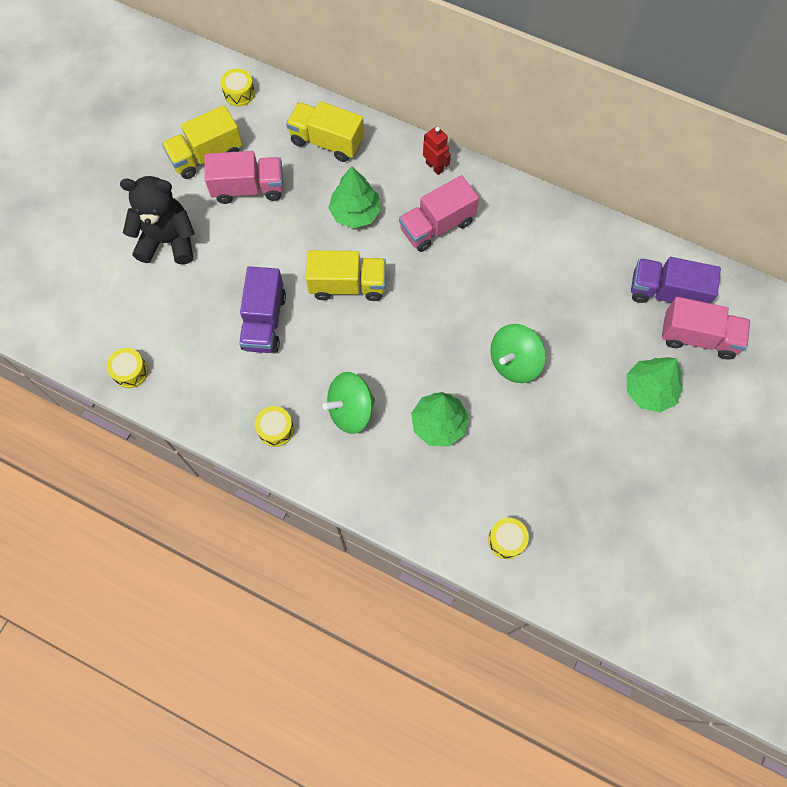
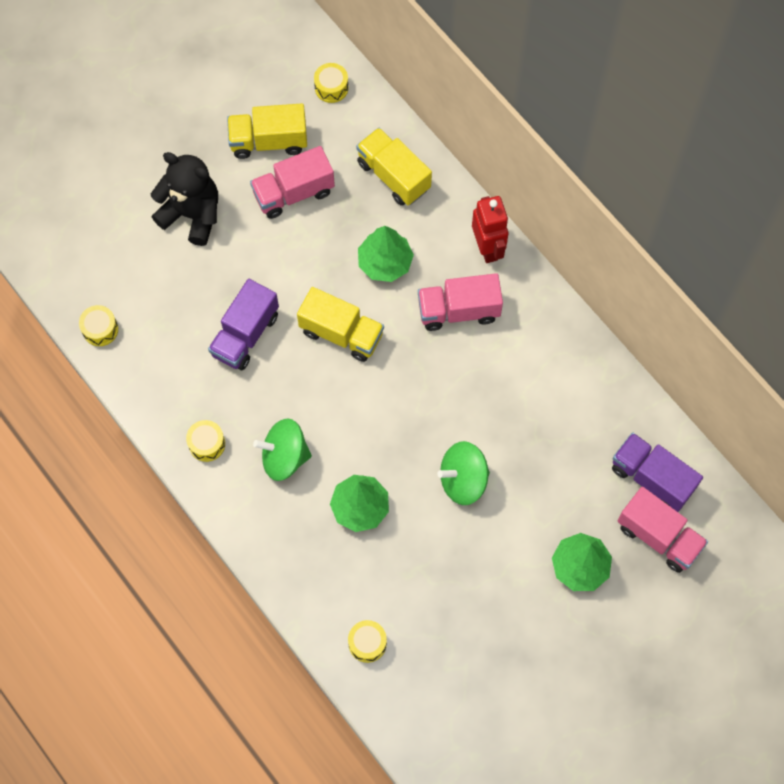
camera: 25 degrees right, 0 degrees up
pink truck [204,151,283,204] -> pink truck turned 135 degrees clockwise [250,146,335,219]
red robot [423,126,451,175] -> red robot [472,196,509,263], size x1.51

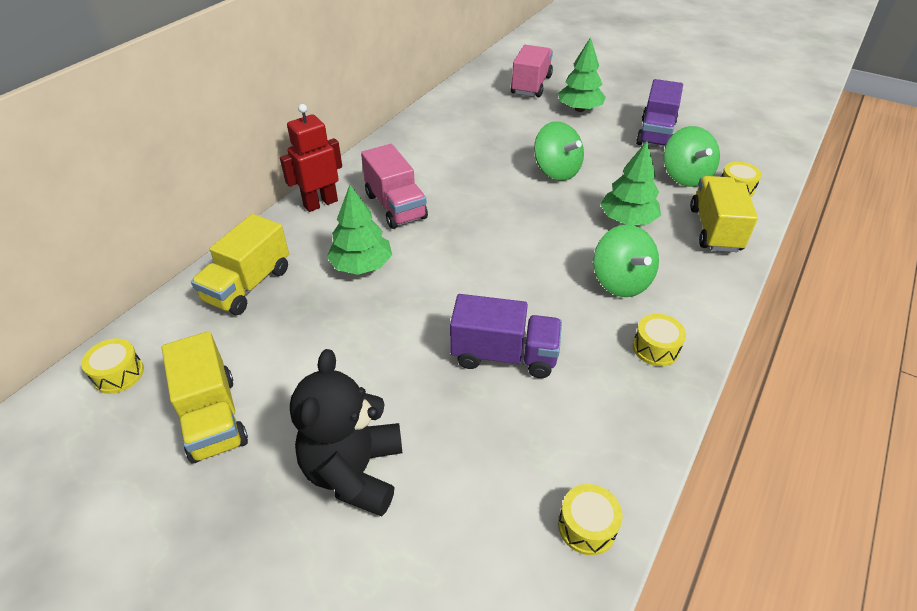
camera: 110 degrees left, 25 degrees down
pink truck [250,146,335,219] -> none
yellow truck [297,287,384,362] -> yellow truck moved to [690,176,758,252]
purple truck [612,432,703,512] -> purple truck moved to [636,79,683,147]
none -> green spinning top [664,126,720,187]

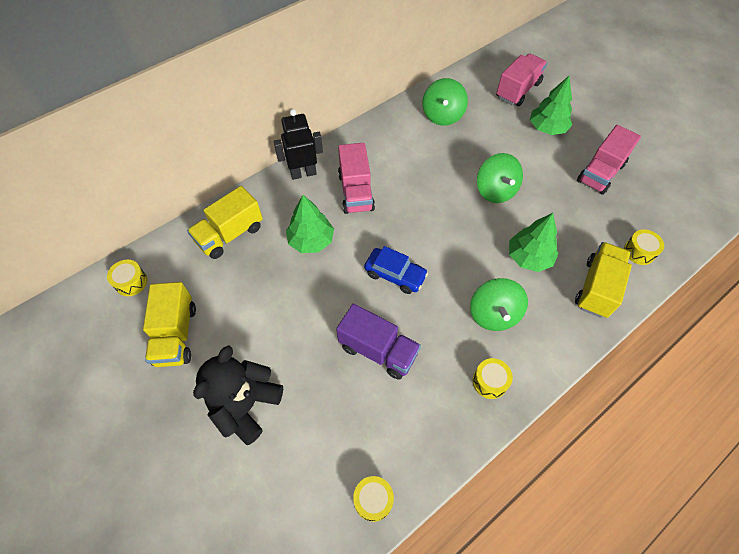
camera: 20 degrees right, 15 degrees up
red robot [280,104,342,212] -> black robot [274,109,323,180]
purple truck [636,79,683,147] -> pink truck [577,125,641,195]
green spinning top [664,126,720,187] -> green spinning top moved to [423,78,468,126]
none -> blue car [364,246,428,294]

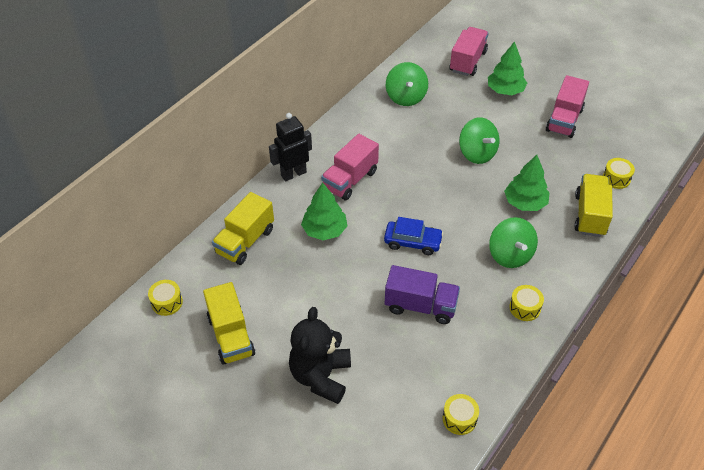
camera: 15 degrees left, 10 degrees down
pink truck [338,143,375,214] -> pink truck turned 60 degrees clockwise [321,134,379,200]

